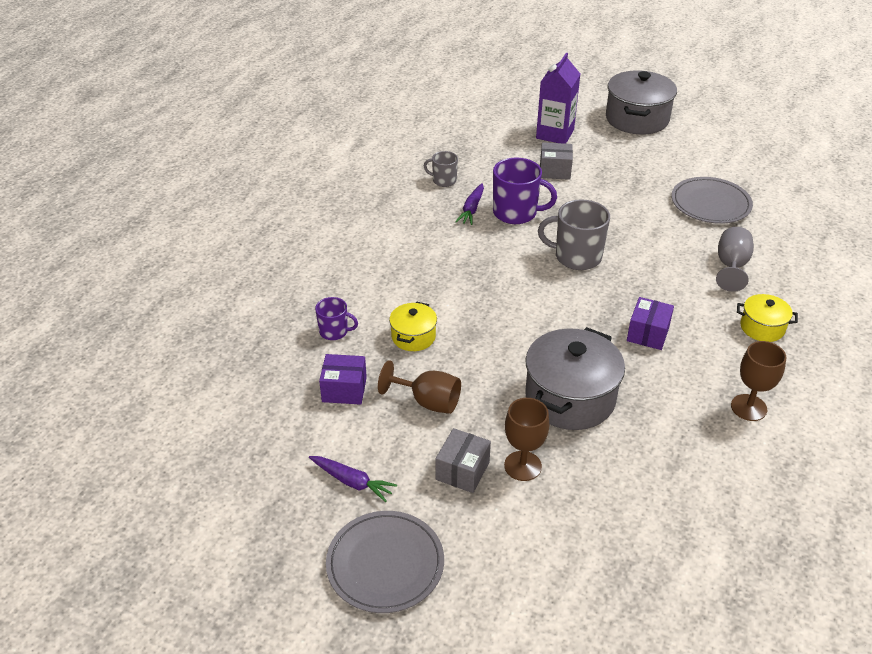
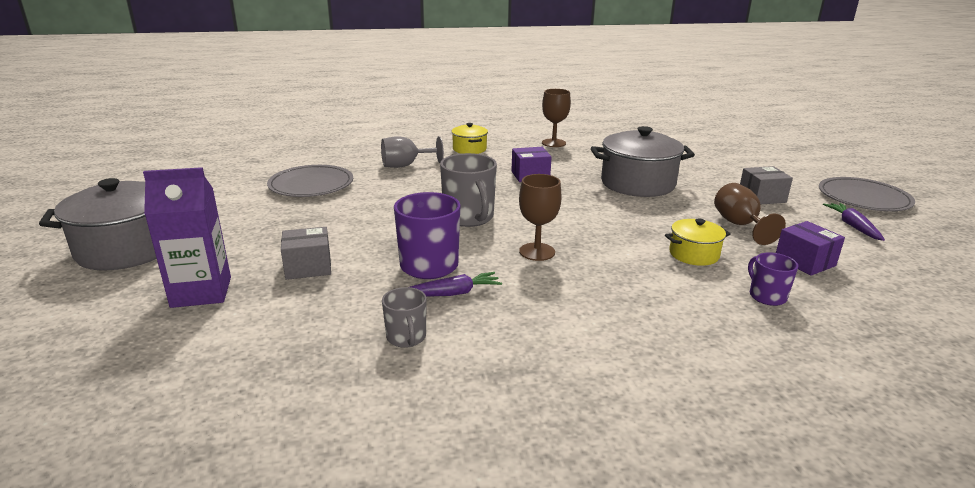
camera: 125 degrees left, 15 degrees down
brown goblet [504,398,549,481] -> brown goblet moved to [519,174,562,261]
grey box [540,142,573,180] -> grey box turned 75 degrees counterclockwise [281,227,331,280]

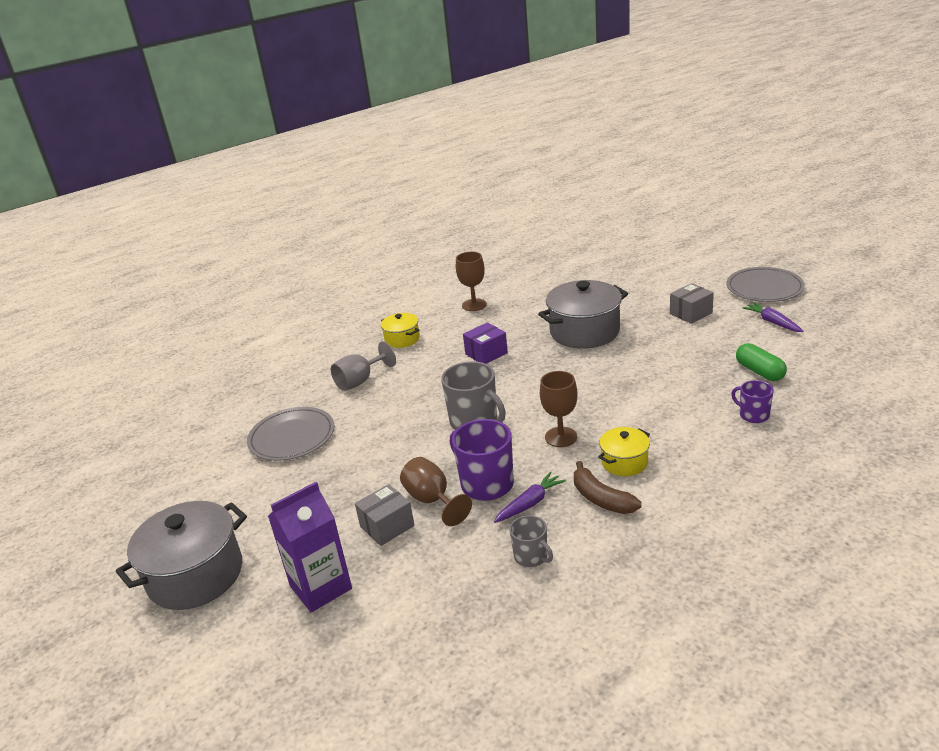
camera: 20 degrees left, 5 degrees up
yellow pot [665,218,730,266] -> yellow pot moved to [598,427,650,476]
brown goblet [714,183,786,245] -> brown goblet moved to [400,457,472,526]
purple box [776,221,845,276] -> green capsule [736,343,787,381]
none -> brown banana [574,461,642,514]

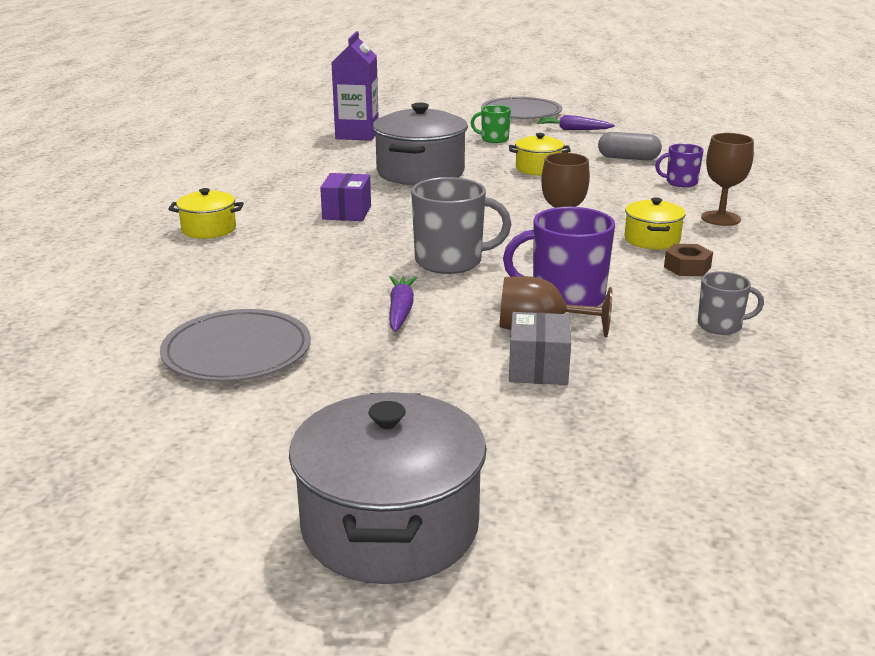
camera: 50 degrees left, 5 degrees down
purple carton [268,482,352,612] -> purple carton moved to [332,31,379,141]
grey goblet [331,341,396,391] -> none
brown goblet [456,252,487,311] -> brown goblet moved to [701,133,754,226]
purple carrot [494,471,566,523] -> purple carrot moved to [389,276,417,332]
brown banana [574,461,642,514] -> brown nut [664,244,713,276]
grey box [670,283,714,324] -> green mug [471,105,511,143]
green capsule [736,343,787,381] -> grey capsule [598,132,662,160]
none -> yellow pot [509,133,571,175]

